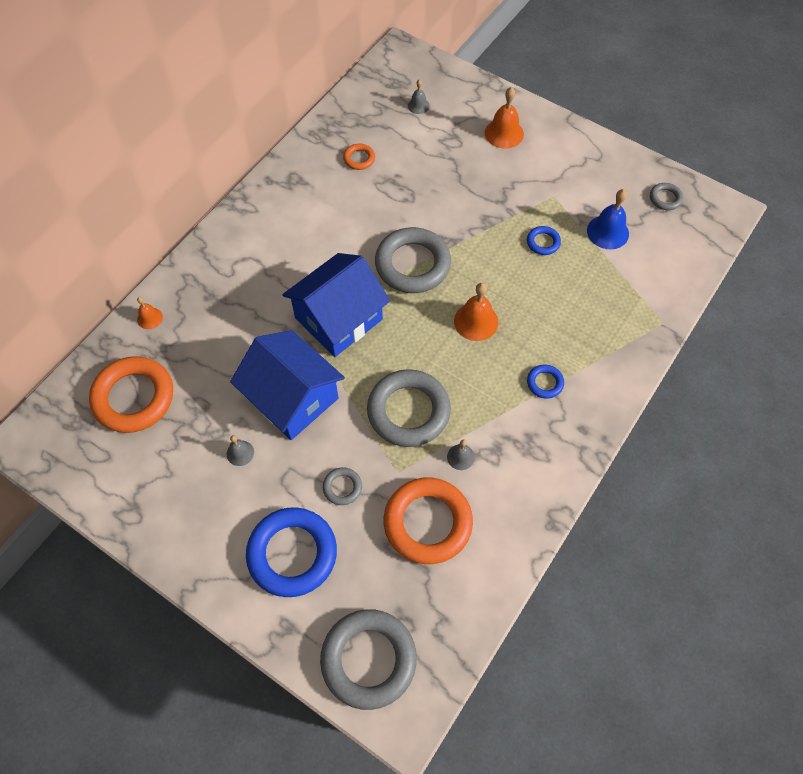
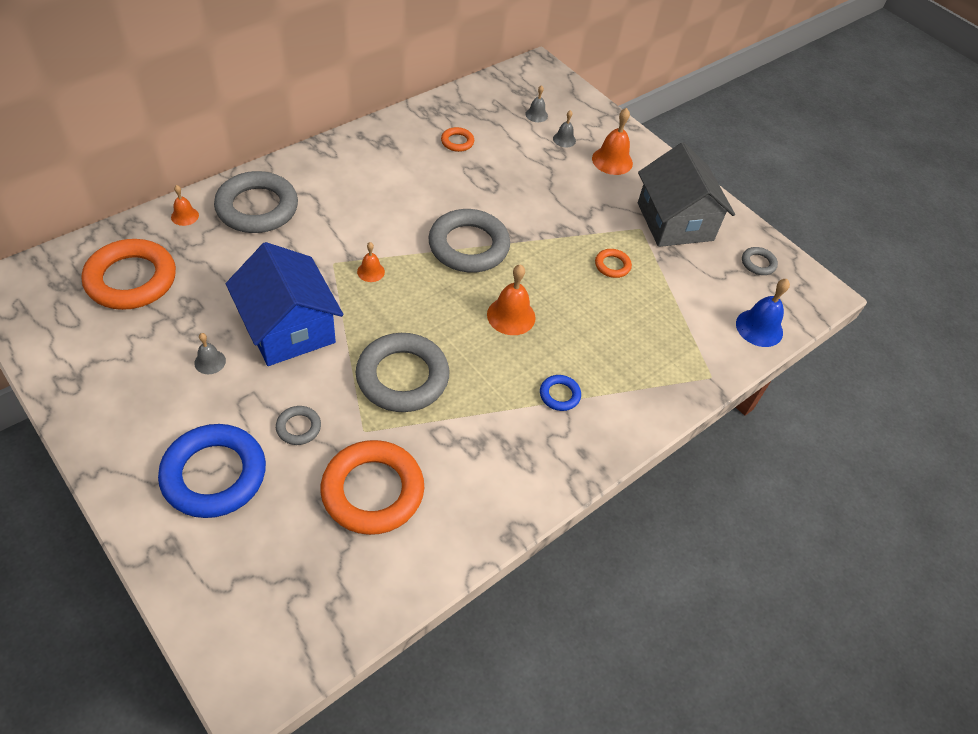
camera: 10 degrees right, 10 degrees down
blue house [282,253,390,357] -> orange bell [357,242,385,282]
grey ring [320,609,417,710] -> grey ring moved to [214,171,298,233]
grey bell [447,439,475,470] -> grey bell moved to [553,110,576,147]
blue ring [527,226,561,255] -> orange ring [595,249,632,278]
blue bell [587,189,629,249] -> blue bell moved to [736,279,790,347]
none -> grey house [638,142,735,247]

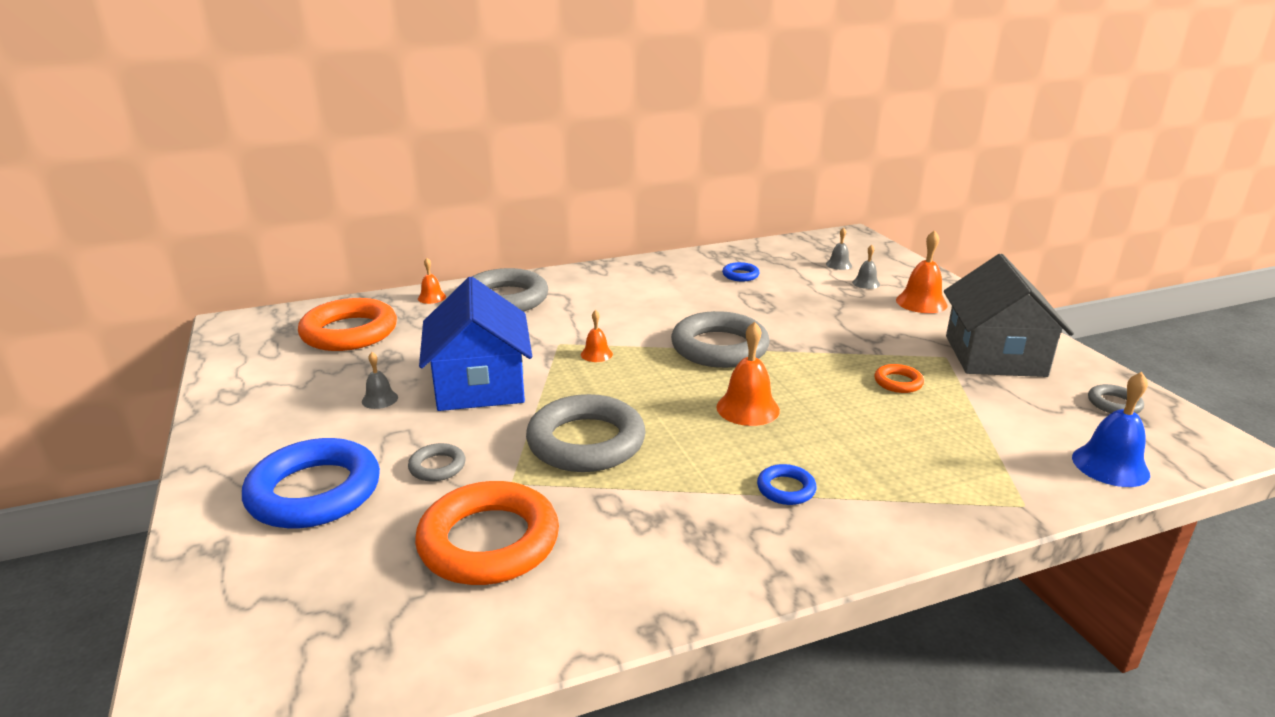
camera: 25 degrees right, 25 degrees down
orange ring [441,127,474,152] -> blue ring [722,262,760,282]

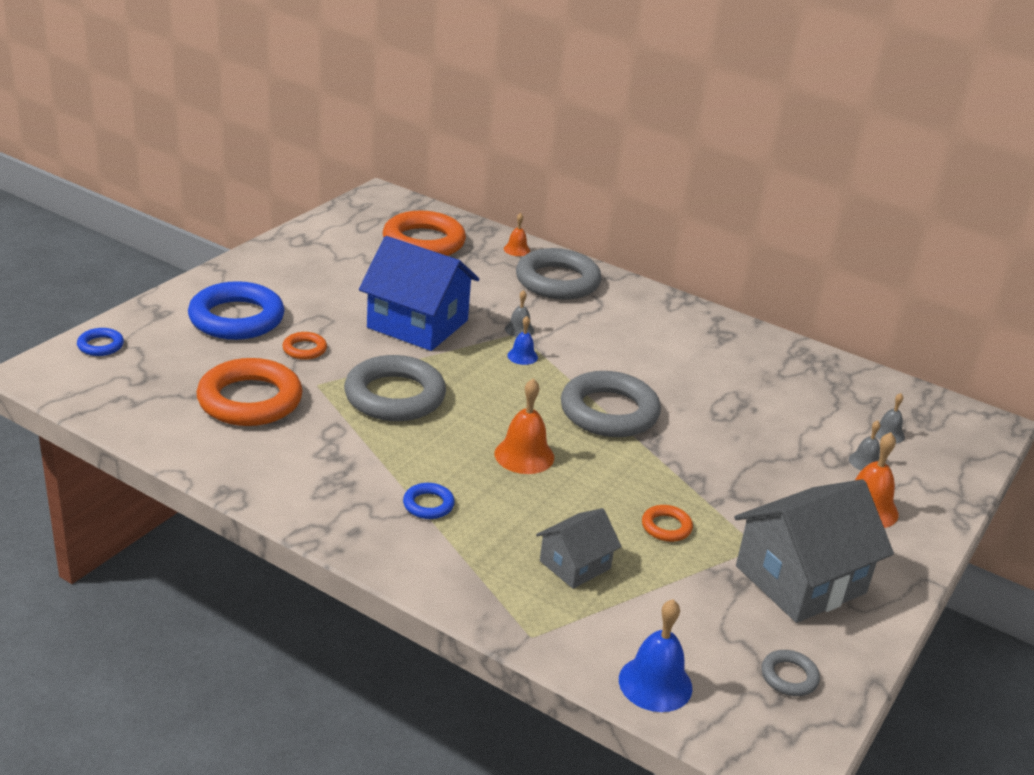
camera: 50 degrees right, 5 degrees up
grey bell [362,352,398,409] -> grey bell moved to [505,290,534,337]
grey ring [408,443,466,481] -> orange ring [282,332,327,360]
blue house [419,277,532,411] -> blue house turned 75 degrees clockwise [359,236,479,351]
orange bell [581,310,613,362] -> blue bell [507,316,538,365]
blue ring [722,262,760,282] -> blue ring moved to [77,328,124,356]
none -> grey house [536,508,622,589]

